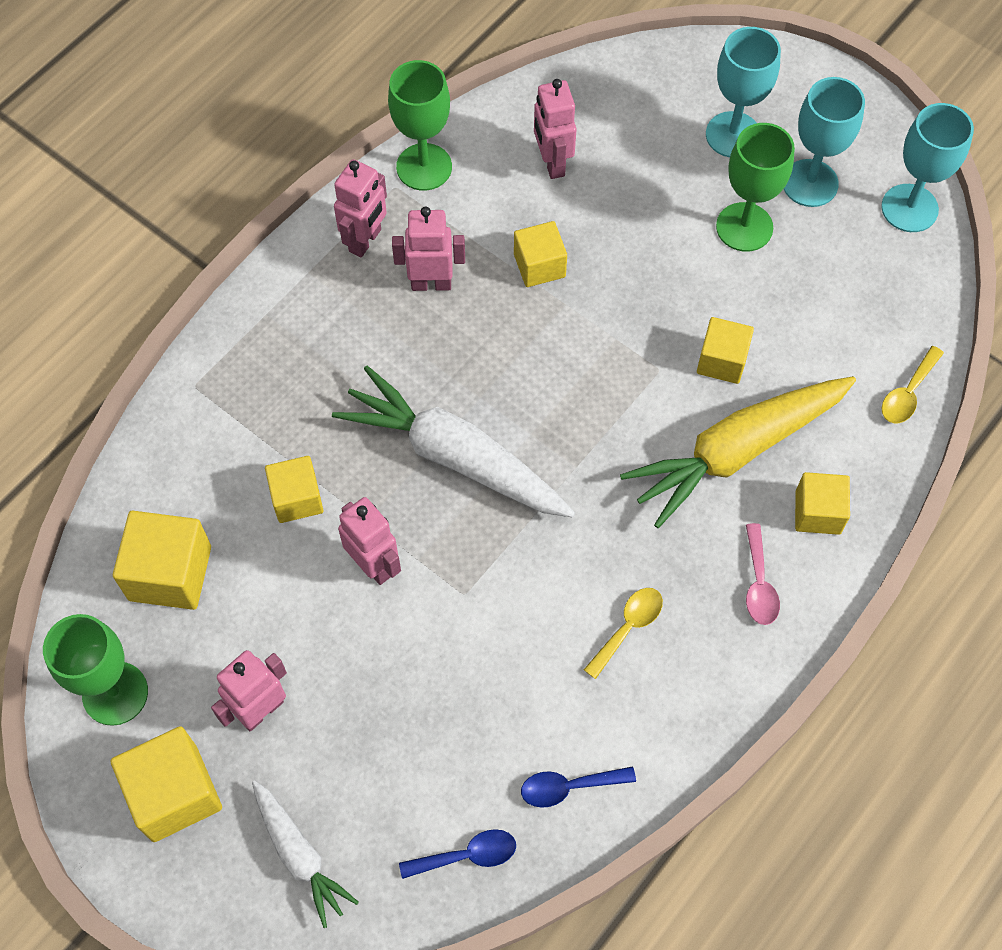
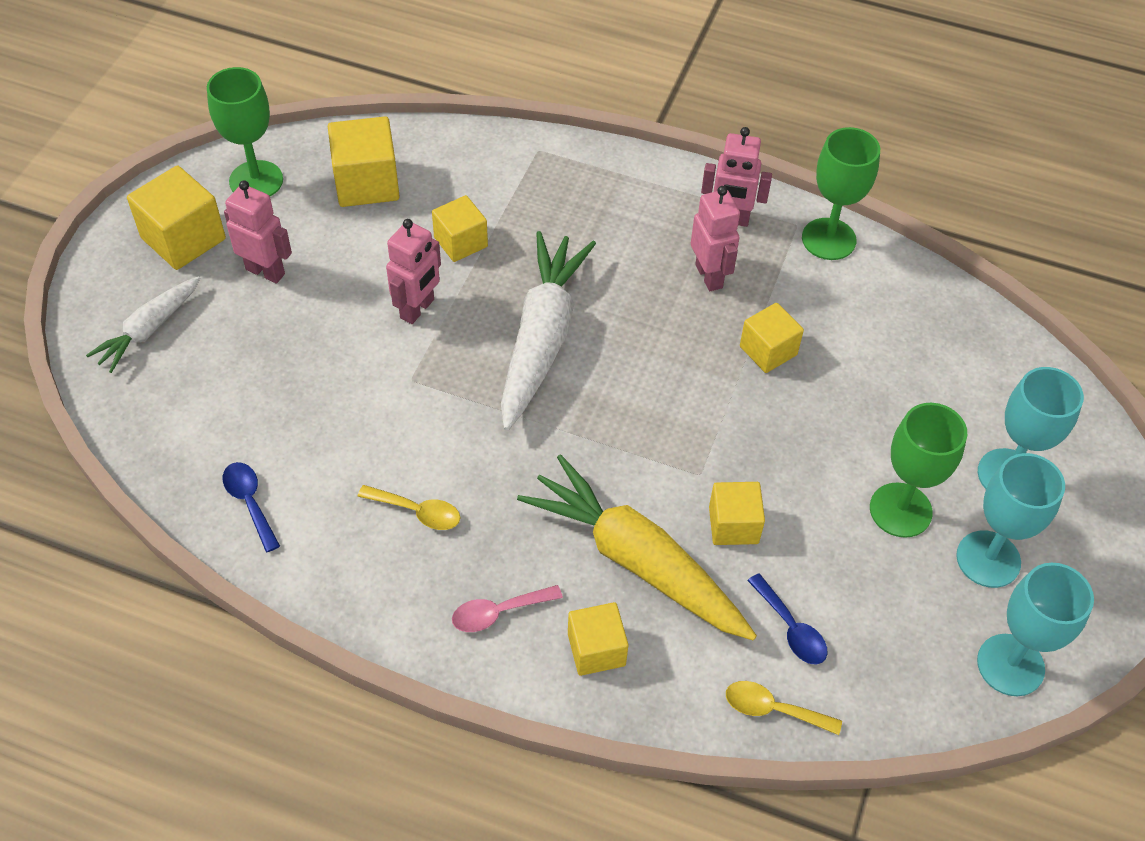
camera: 70 degrees right, 10 degrees down
blue spoon [399,829,516,879] -> blue spoon moved to [747,573,827,665]
pink robot [534,79,577,179] -> none

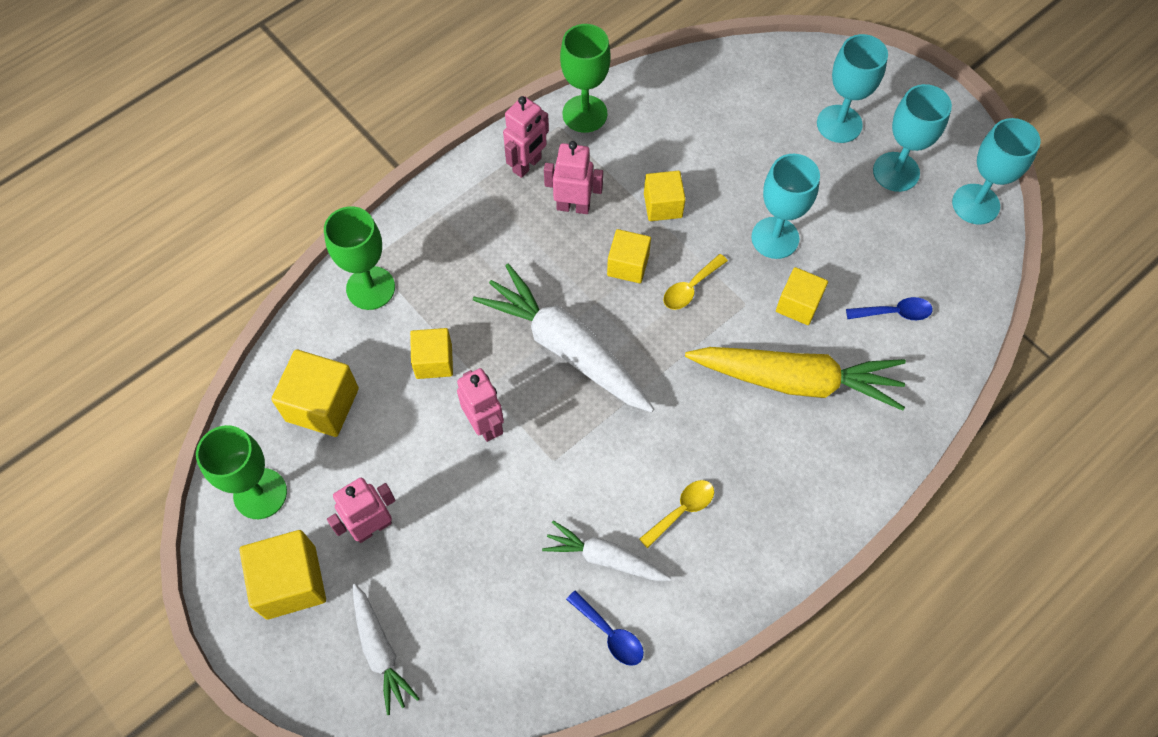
camera: 60 degrees left, 10 degrees up
blue spoon [223,462,280,552] -> blue spoon turned 135 degrees counterclockwise [566,590,644,666]
pink spoon [452,585,563,632] -> none
yellow carrot [517,454,757,641] -> yellow carrot turned 150 degrees counterclockwise [685,347,906,411]
yellow cube [568,602,628,676] -> yellow cube moved to [607,229,651,283]
yellow spoon [726,681,842,735] -> yellow spoon moved to [663,254,728,310]
green goblet [870,403,967,538] -> green goblet moved to [324,206,395,310]
none -> white carrot [542,521,671,581]
none -> turquoise goblet [751,154,820,259]

